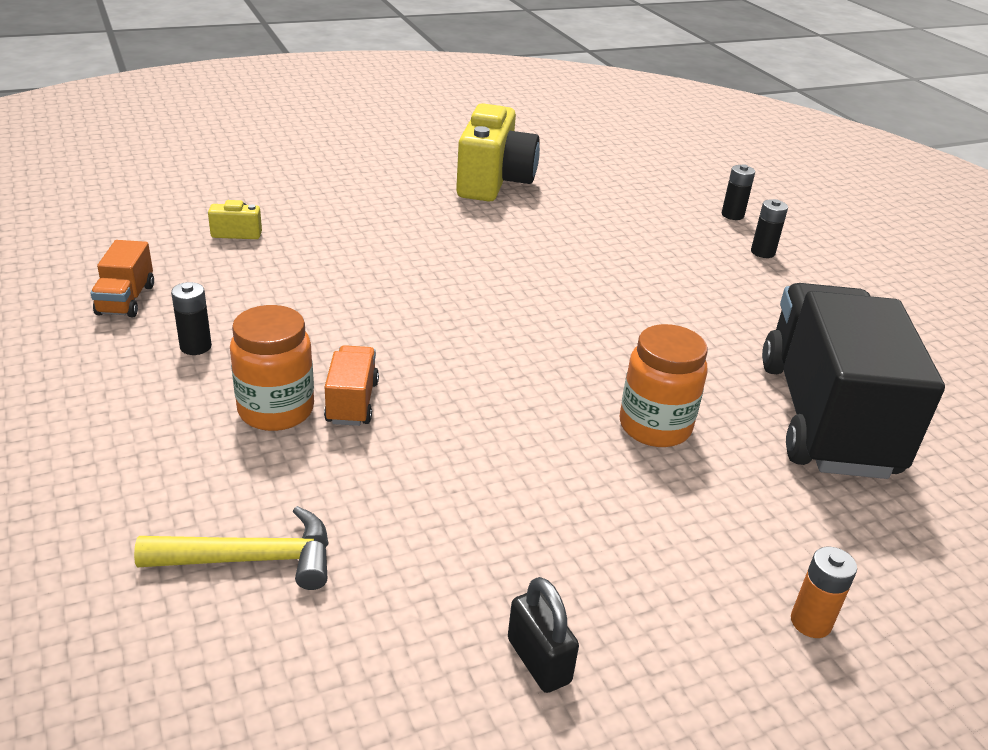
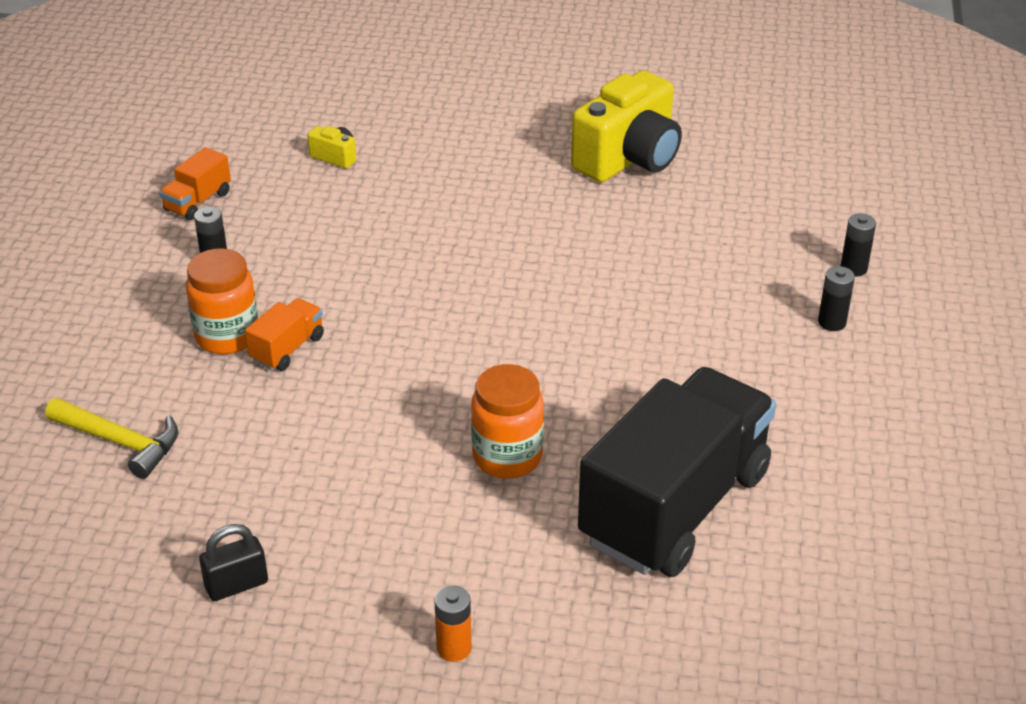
camera: 35 degrees right, 5 degrees up
black padlock [508,577,579,693] -> black padlock turned 60 degrees clockwise [199,524,268,601]

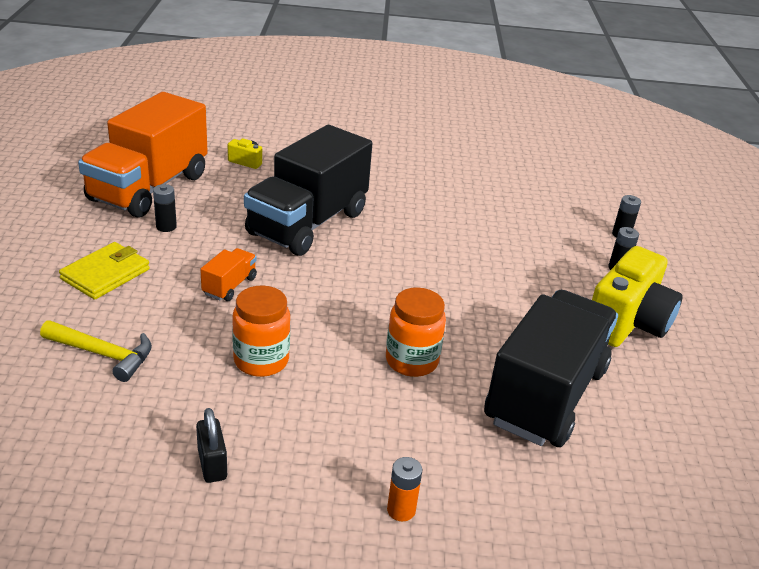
camera: 10 degrees left, 5 degrees down
orange truck [160,147,231,220] -> orange truck [78,92,208,218], size x2.47
orange jar [186,248,258,354] -> orange jar moved to [232,286,290,377]
black padlock [199,524,268,601] -> black padlock turned 75 degrees counterclockwise [196,408,227,483]
yellow camera [571,70,682,182] -> yellow camera moved to [592,246,683,347]
none -> yellow wallet [59,242,150,300]
none -> black truck [244,125,372,256]

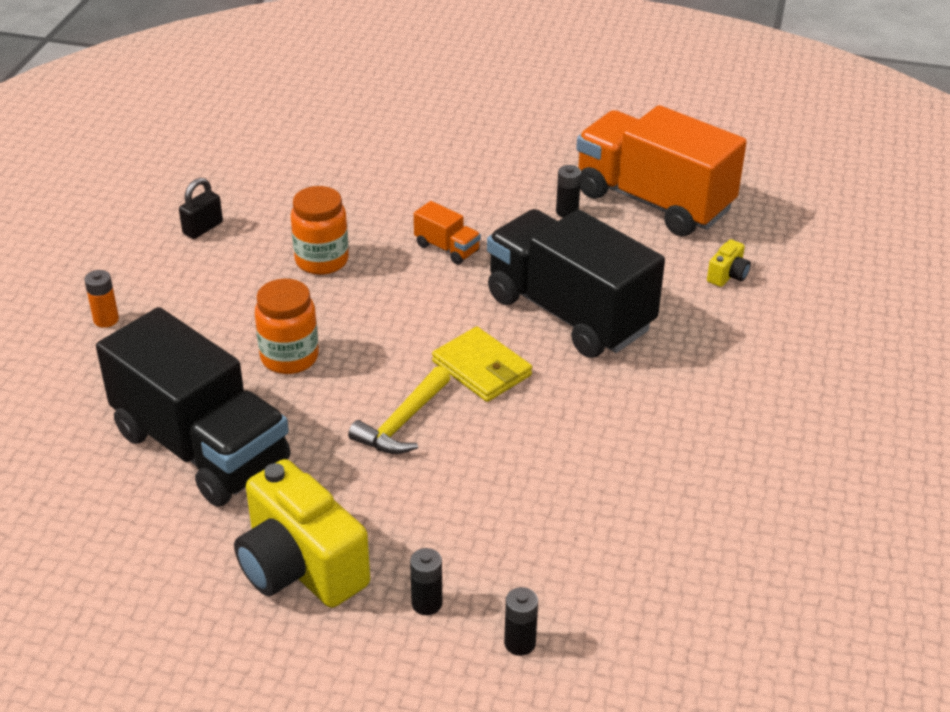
camera: 105 degrees right, 5 degrees up
yellow hammer [40,320,152,382] -> yellow hammer moved to [348,366,450,454]
yellow wallet [59,242,150,300] -> yellow wallet moved to [432,327,532,402]
black padlock [196,408,227,483] -> black padlock turned 45 degrees counterclockwise [179,178,223,239]

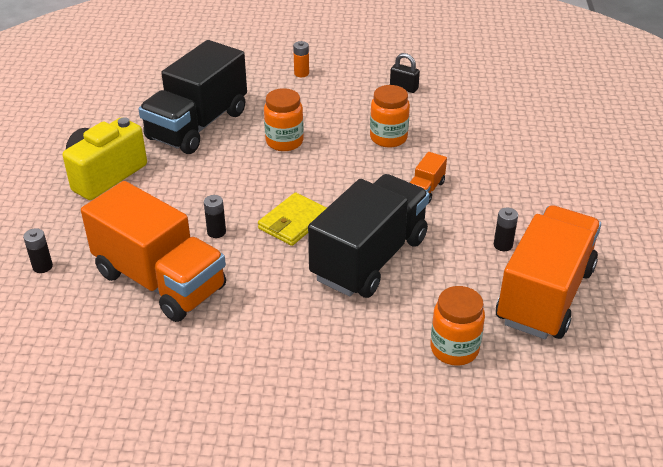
camera: 80 degrees right, 0 degrees up
yellow hammer [348,366,450,454] -> none
black battery [410,548,442,615] -> black battery moved to [204,195,226,238]
yellow camera [707,239,751,287] -> orange jar [430,286,485,366]
none -> orange truck [81,181,226,322]

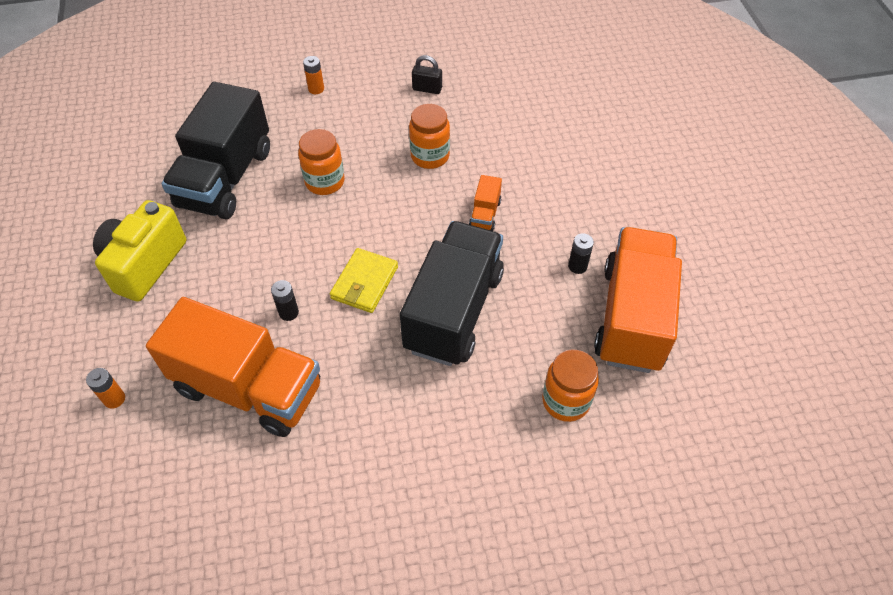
camera: 15 degrees left, 15 degrees up
black battery [23,228,53,273] -> orange battery [86,368,125,409]

